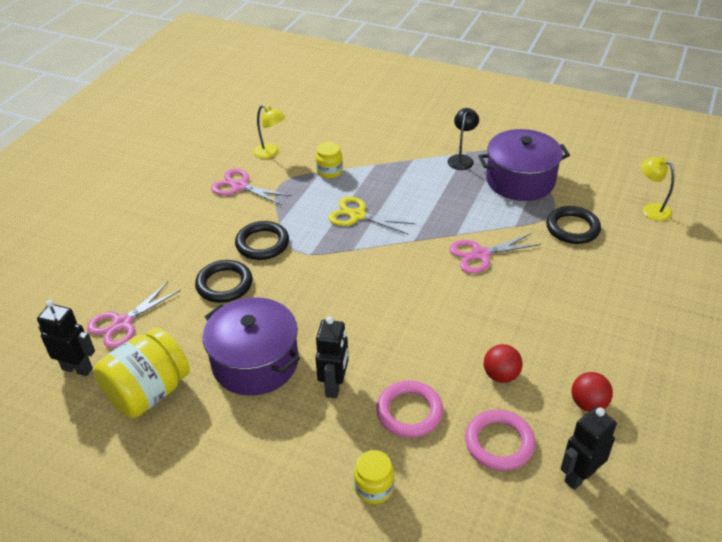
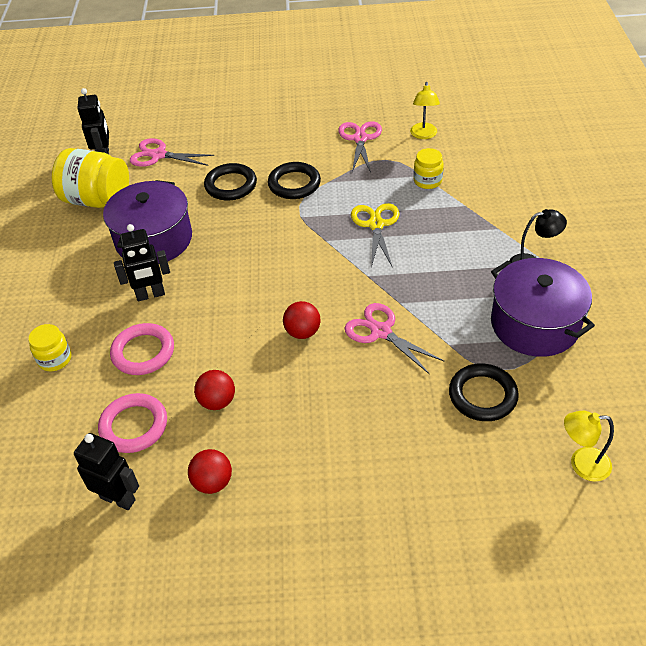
camera: 65 degrees right, 5 degrees up
yellow lamp [641,157,674,221] -> yellow lamp turned 105 degrees counterclockwise [564,411,614,482]
none -> red ball [283,301,321,339]

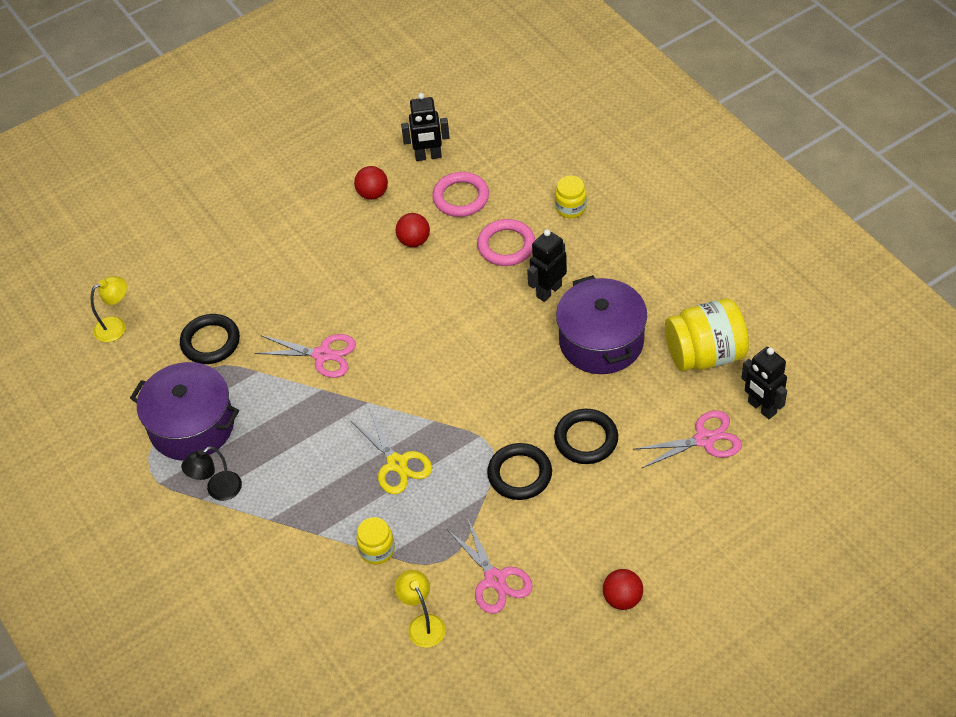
camera: 150 degrees right, 5 degrees up
red ball [283,301,321,339] -> red ball moved to [603,569,643,610]

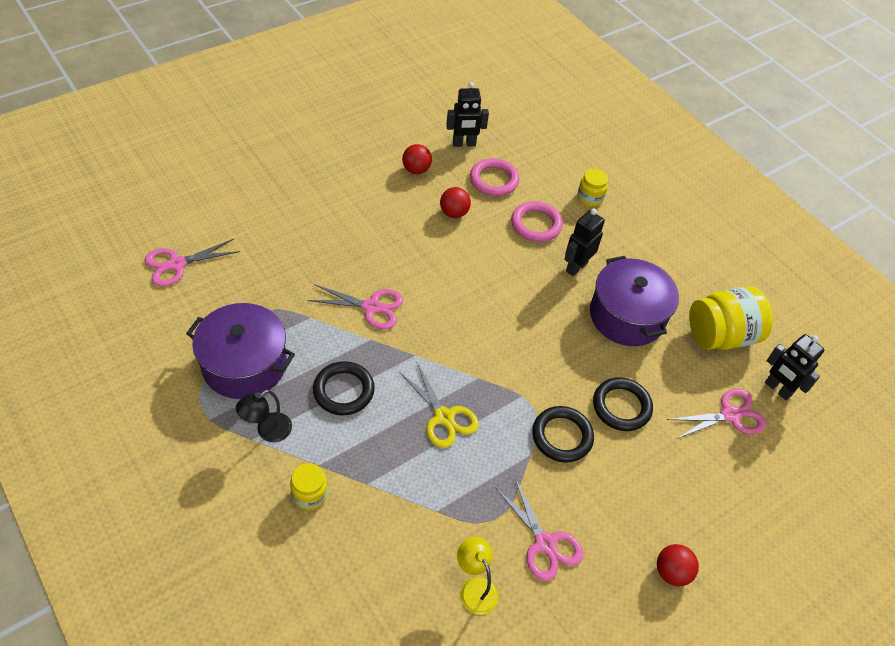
camera: 10 degrees left, 0 degrees up
yellow lamp [91,276,127,342] -> pink scissors [144,239,240,286]
black ring [180,314,240,364] -> black ring moved to [313,361,375,415]
yellow jar [356,517,395,564] -> yellow jar moved to [290,463,328,510]

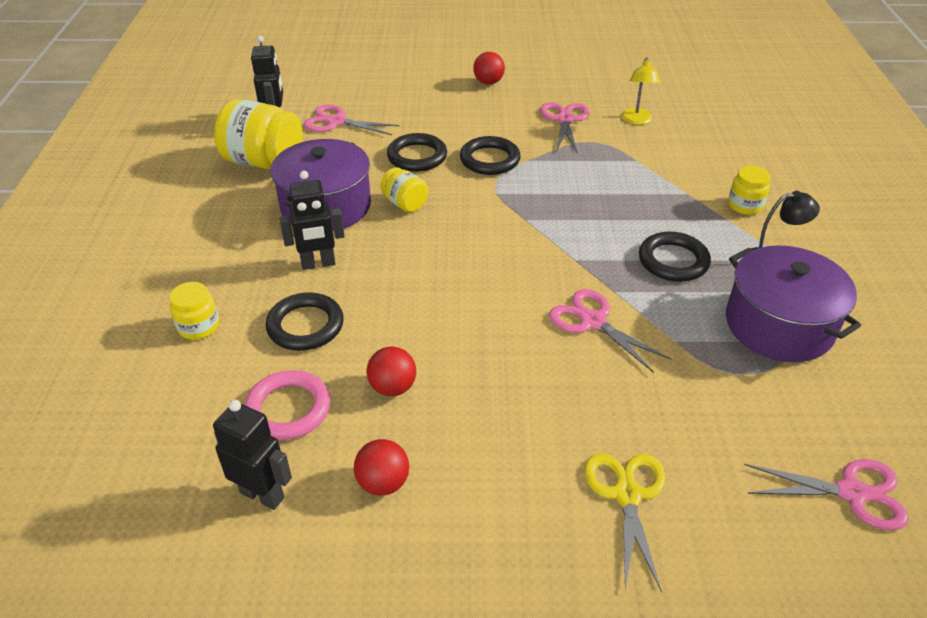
camera: 140 degrees left, 10 degrees down
yellow scissors [399,363,479,448] -> yellow scissors moved to [584,454,665,593]
pink ring [511,201,563,242] -> black ring [266,292,344,351]
none -> yellow jar [380,167,428,212]

